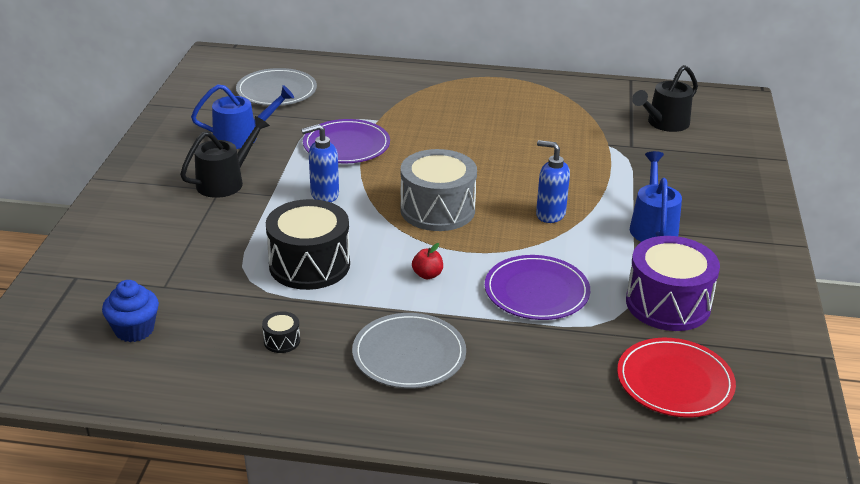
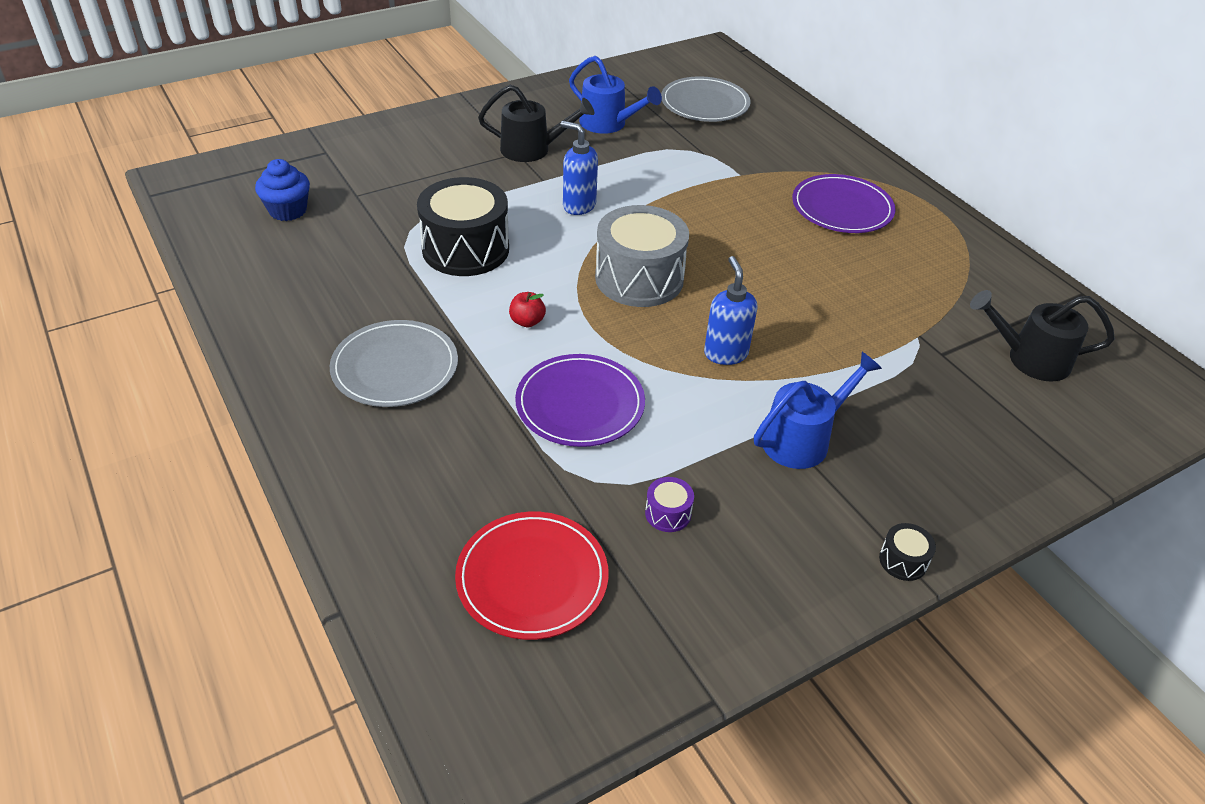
camera: 50 degrees right, 10 degrees up
black drum [262,311,300,353] -> black drum moved to [879,523,936,581]
purple plate [303,119,390,163] -> purple plate moved to [792,174,896,233]
purple drum [626,236,720,331] -> purple drum [645,477,694,532], size x0.41

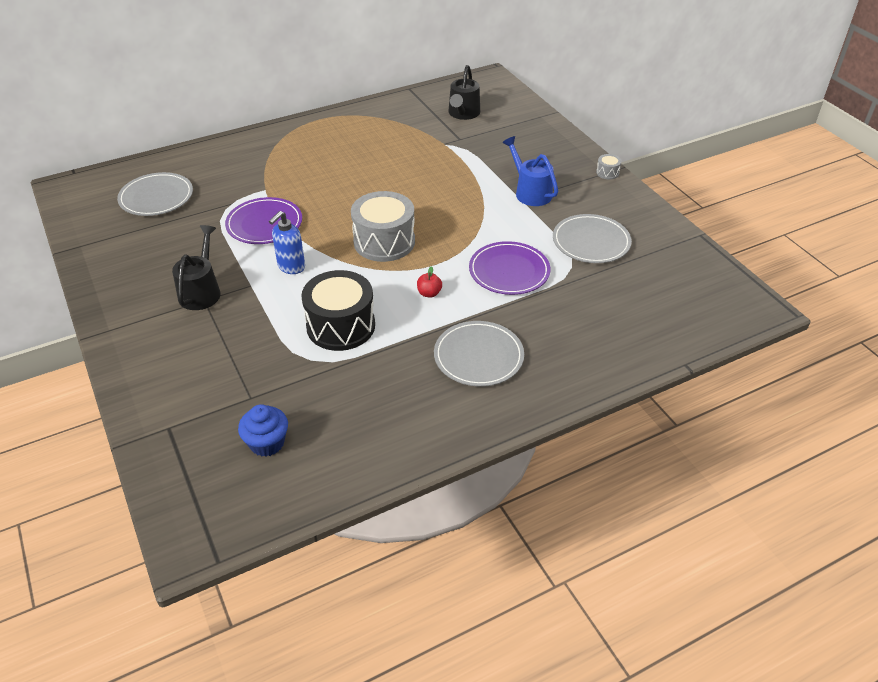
camera: 85 degrees left, 0 degrees up
red plate [455,512,609,640] -> none
blue watering can [569,56,662,134] -> none
purple drum [645,477,694,532] -> grey plate [553,214,632,263]
blue soap dispenser [704,256,758,365] -> none
purple plate [792,174,896,233] -> purple plate moved to [225,197,302,244]
black drum [879,523,936,581] -> grey drum [596,154,622,180]

